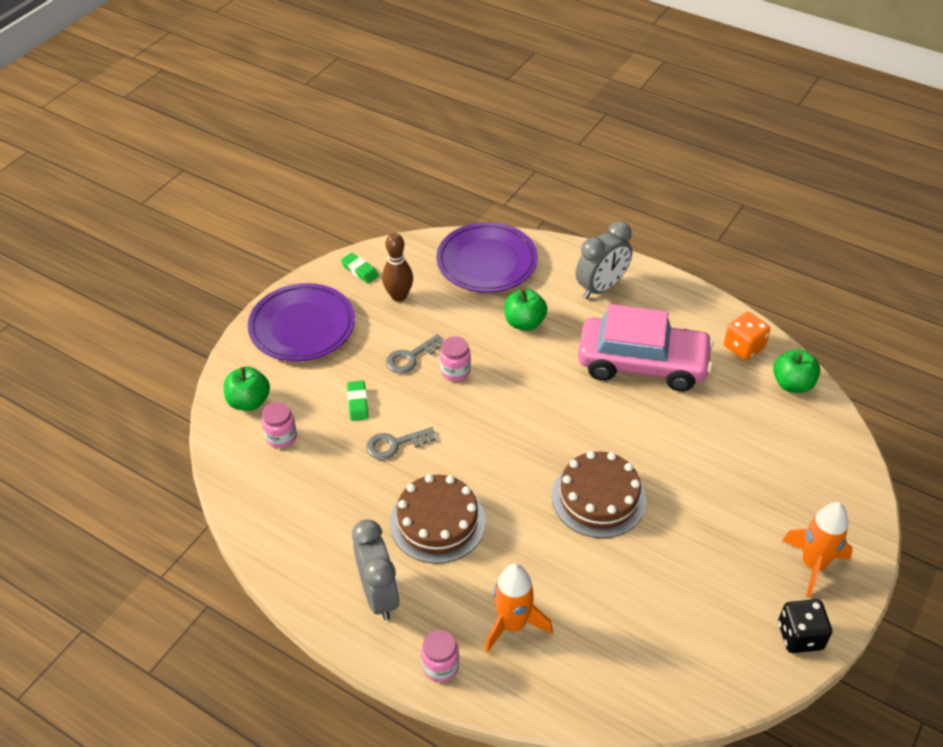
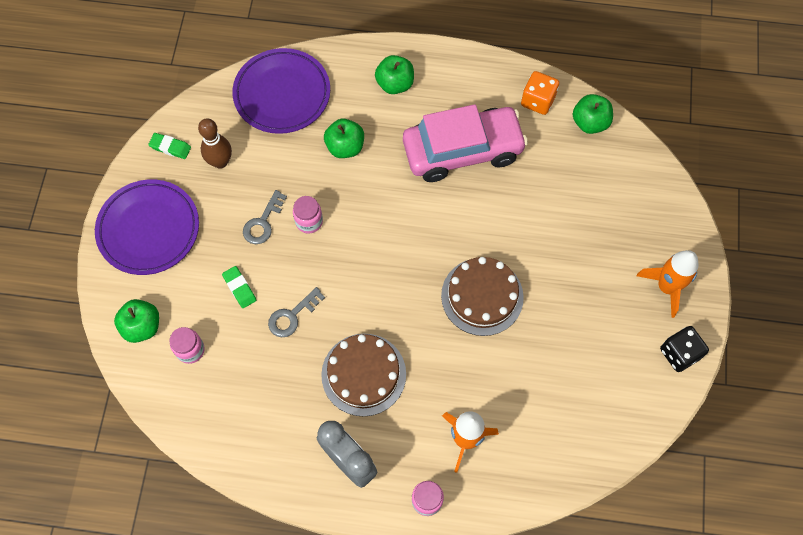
camera: 25 degrees left, 20 degrees up
grey clock [576,221,632,299] -> green apple [375,55,414,94]

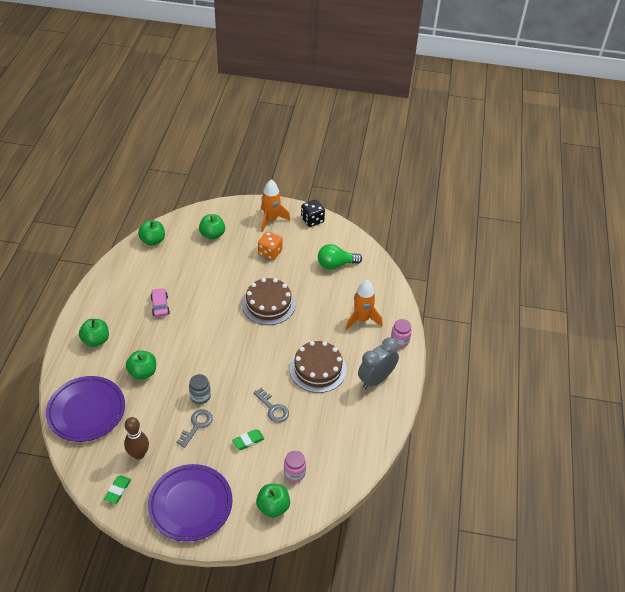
camera: 90 degrees left, 20 degrees down
grey key [243,190,287,244] -> grey key turned 90 degrees counterclockwise [176,409,213,448]
pink jar [293,196,323,234] -> grey jar [189,374,211,404]
pink car [403,104,528,182] -> pink car [151,288,170,317], size x0.41
orange dice [521,71,559,115] -> orange dice moved to [258,231,283,260]
none -> green apple [199,214,225,240]
none -> green light bulb [318,244,362,270]

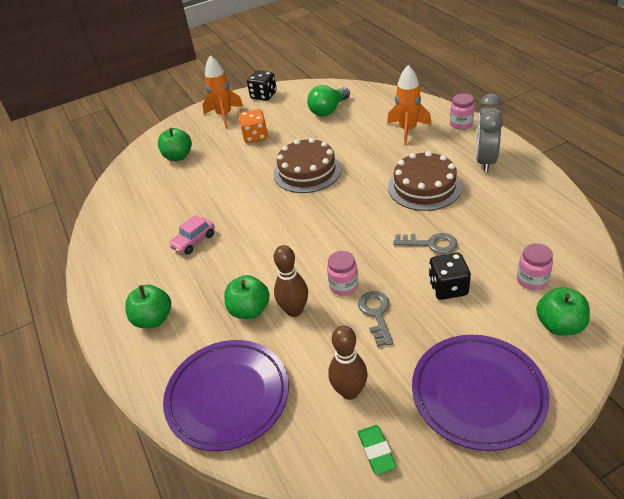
camera: 30 degrees left, 5 degrees down
green apple [138,220,165,246] -> none
pink car [151,288,170,317] -> pink car turned 90 degrees counterclockwise [168,215,215,254]
grey jar [189,374,211,404] -> pink jar [327,251,359,296]
green eraser [232,429,265,450] -> black dice [429,253,471,300]
none -> brown bowling pin [274,245,308,317]

